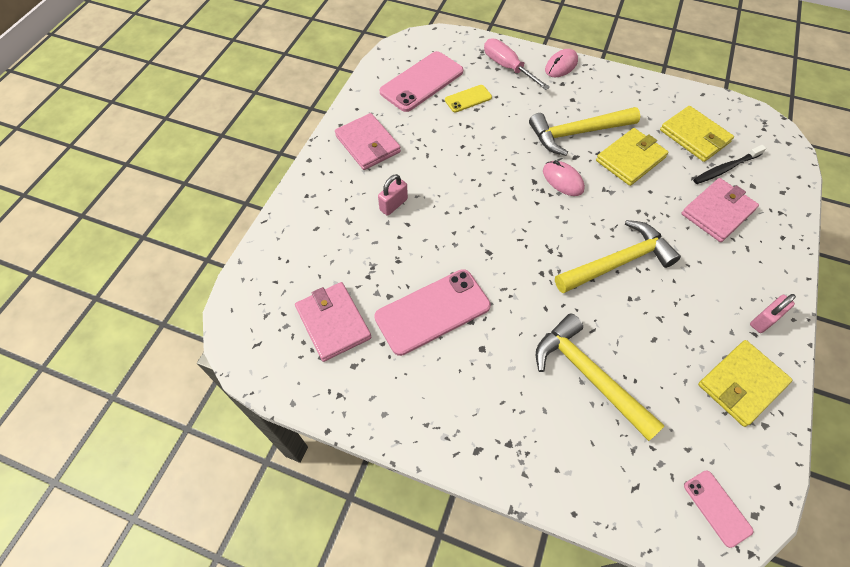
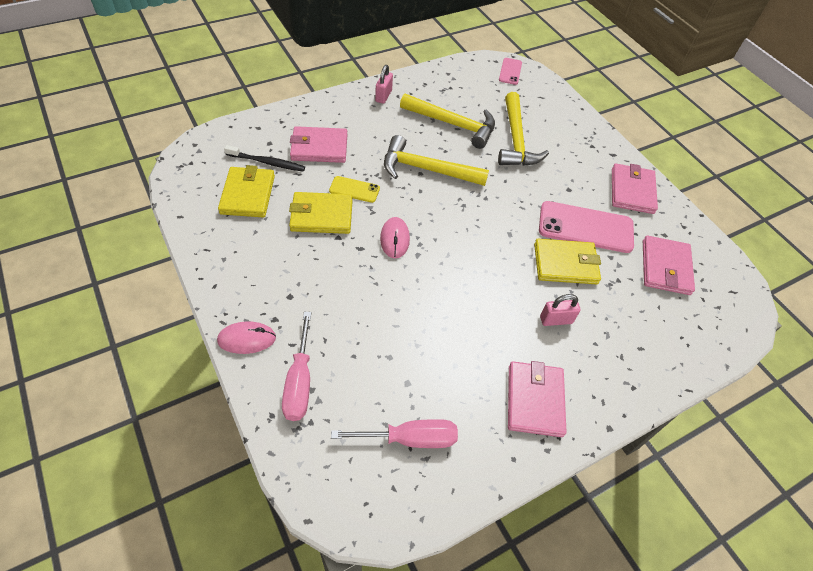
camera: 145 degrees left, 5 degrees down
pink phone [380,51,463,112] -> pink screwdriver [331,419,458,448]
yellow phone [445,85,492,112] -> yellow phone moved to [329,176,380,203]
yellow hammer [529,107,640,156] -> yellow hammer moved to [400,93,495,149]
yellow wallet [698,340,793,427] -> yellow wallet moved to [534,239,601,284]
pink padlock [750,294,796,333] -> pink padlock turned 75 degrees counterclockwise [375,65,393,104]
none -> pink wallet [612,163,658,214]

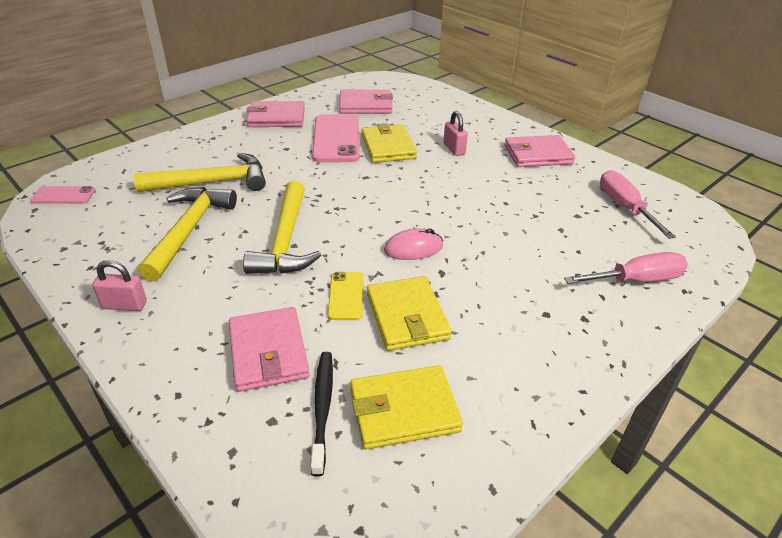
camera: 100 degrees left, 15 degrees down
pink mouse [217,321,276,354] -> none

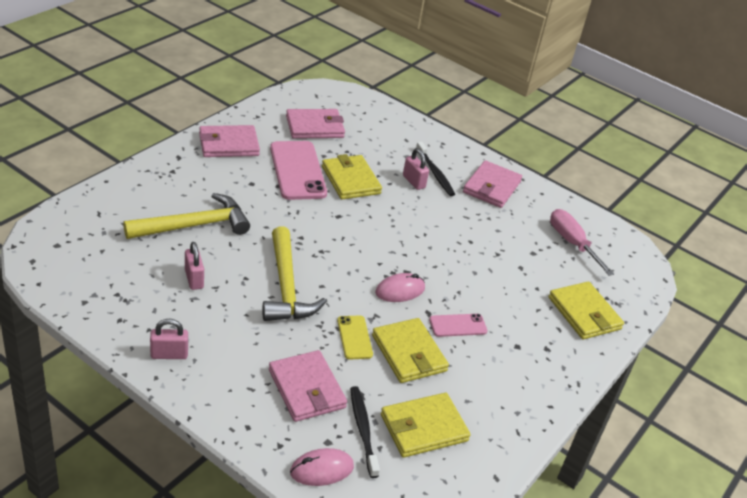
camera: 15 degrees left, 0 degrees up
pink phone [30,186,95,204] -> pink phone moved to [429,314,487,337]
yellow hammer [138,187,237,281] -> pink padlock [185,242,204,290]
pink wallet [504,135,575,167] -> pink wallet turned 45 degrees counterclockwise [463,160,522,208]
pink screwdriver [564,252,688,284] -> yellow wallet [549,281,624,340]
none -> pink mouse [290,448,354,486]
none -> black toothbrush [416,142,455,196]

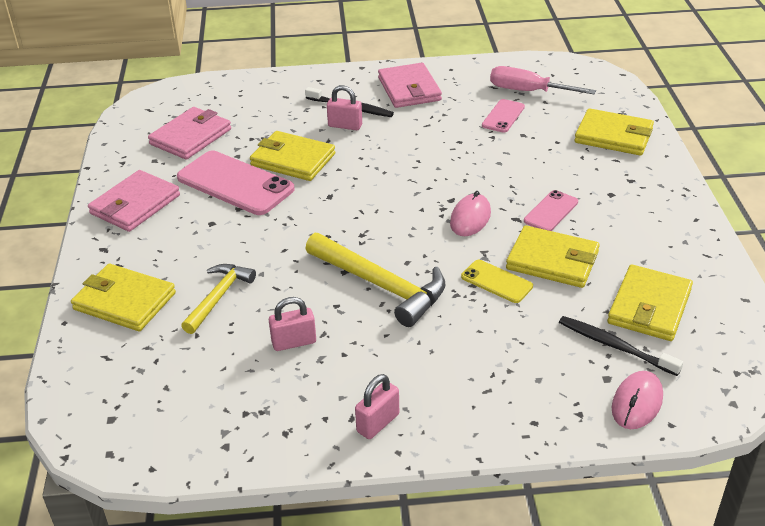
camera: 35 degrees left, 0 degrees up
yellow hammer [123,193,250,239] -> yellow hammer [181,264,256,334], size x0.62
pink padlock [185,242,204,290] -> pink padlock turned 45 degrees counterclockwise [269,297,316,351]
pink wallet [269,350,347,422] -> none
none -> yellow wallet [71,264,176,331]
none -> pink phone [482,99,525,133]

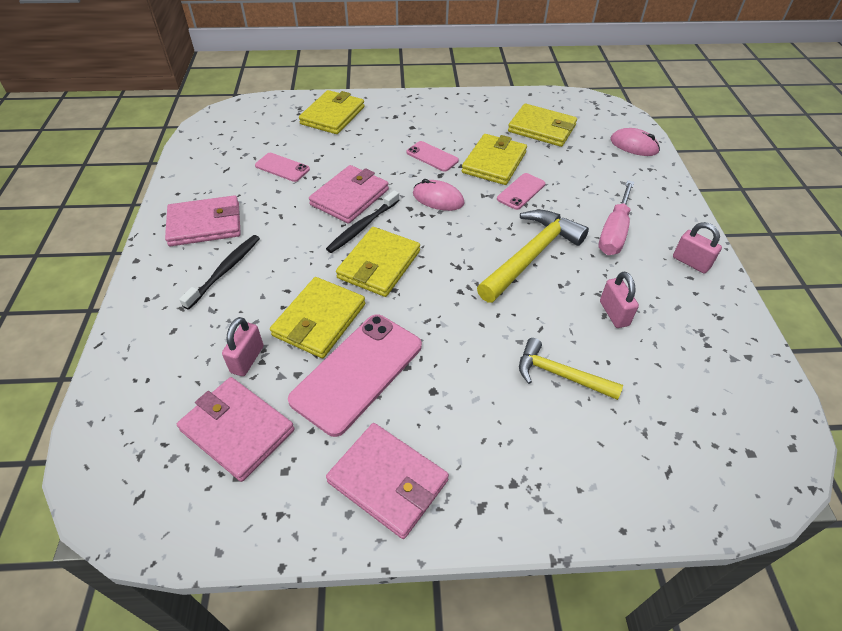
camera: 90 degrees left, 10 degrees up
yellow wallet [71,264,176,331] -> yellow wallet moved to [336,227,420,297]
pink padlock [327,85,362,130] -> pink padlock moved to [222,317,264,376]
yellow phone [461,260,533,303] -> pink phone [497,173,546,210]
pink screwdriver [490,66,596,95] -> pink screwdriver moved to [599,180,634,255]
black toothbrush [559,316,683,376] -> black toothbrush moved to [326,190,399,253]
none -> pink wallet [309,165,389,224]

